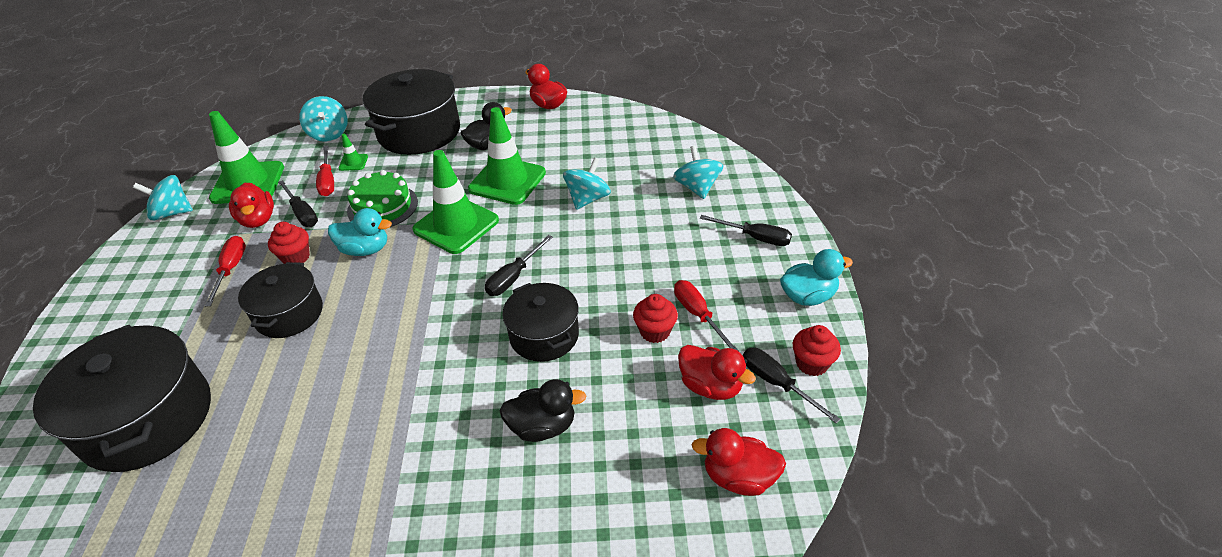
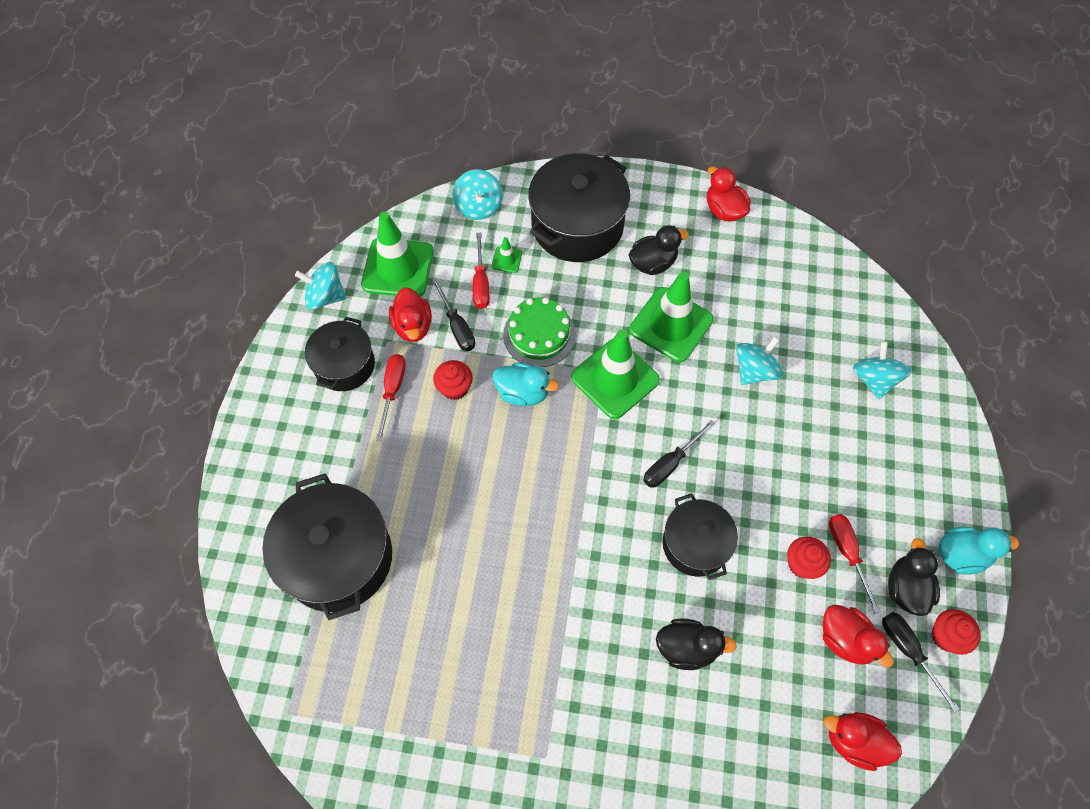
camera: 10 degrees right, 20 degrees up
black pot [238,262,323,338] -> black pot moved to [305,317,375,391]
black screwdriver [700,215,792,246] -> none
none -> black duck [888,538,940,616]

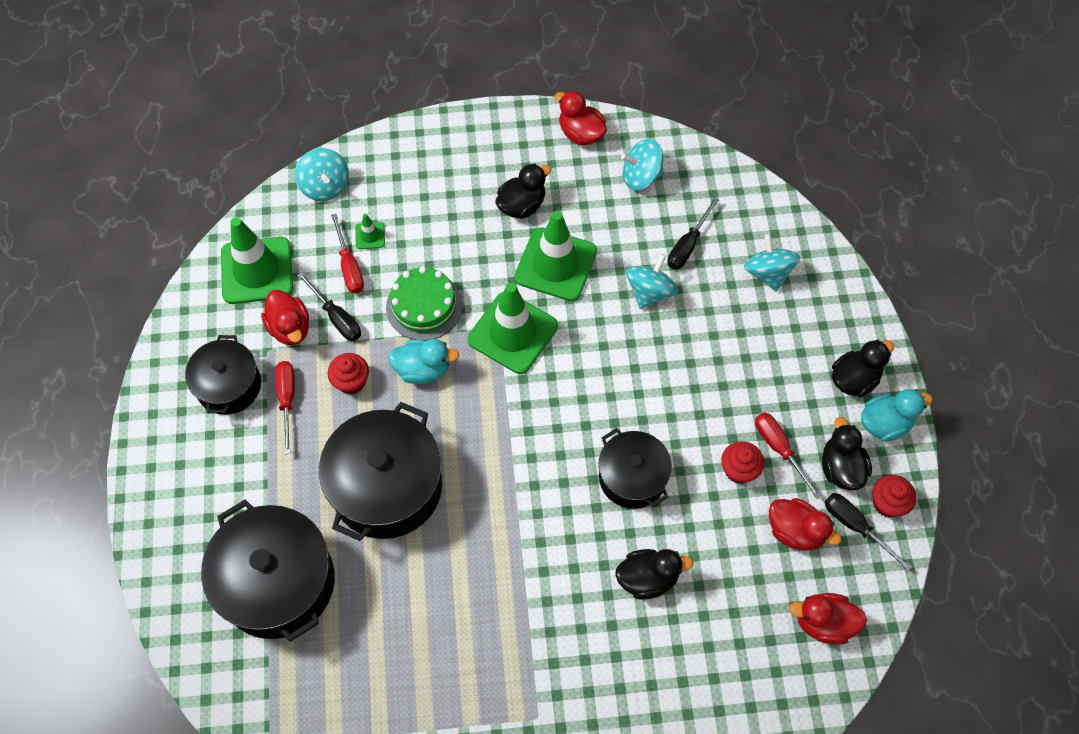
camera: 15 degrees left, 0 degrees up
turquoise spinning top [295,262,346,310] -> turquoise spinning top moved to [621,139,663,191]
black pot [528,153,630,262] -> black pot moved to [319,402,442,541]
black screwdriver [643,420,715,488] -> black screwdriver moved to [667,197,719,270]
none -> black duck [832,340,894,397]

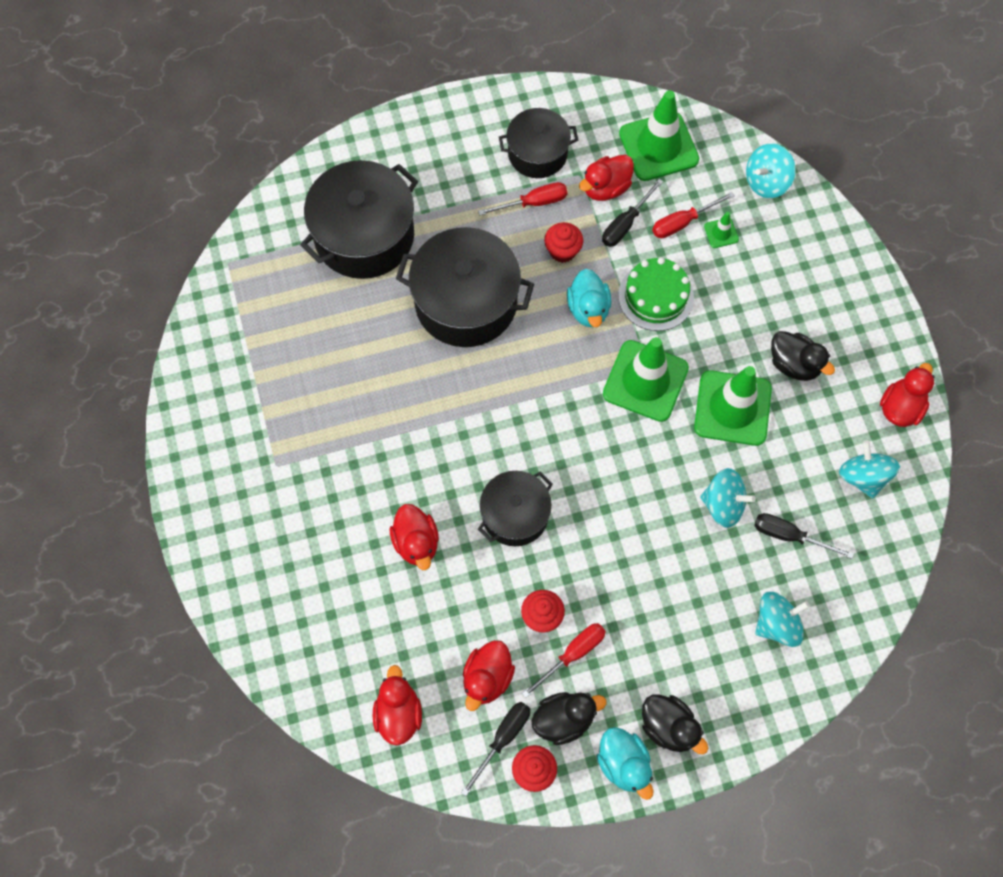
camera: 80 degrees right, 5 degrees up
black duck [615,549,693,600] -> red duck [390,504,439,570]

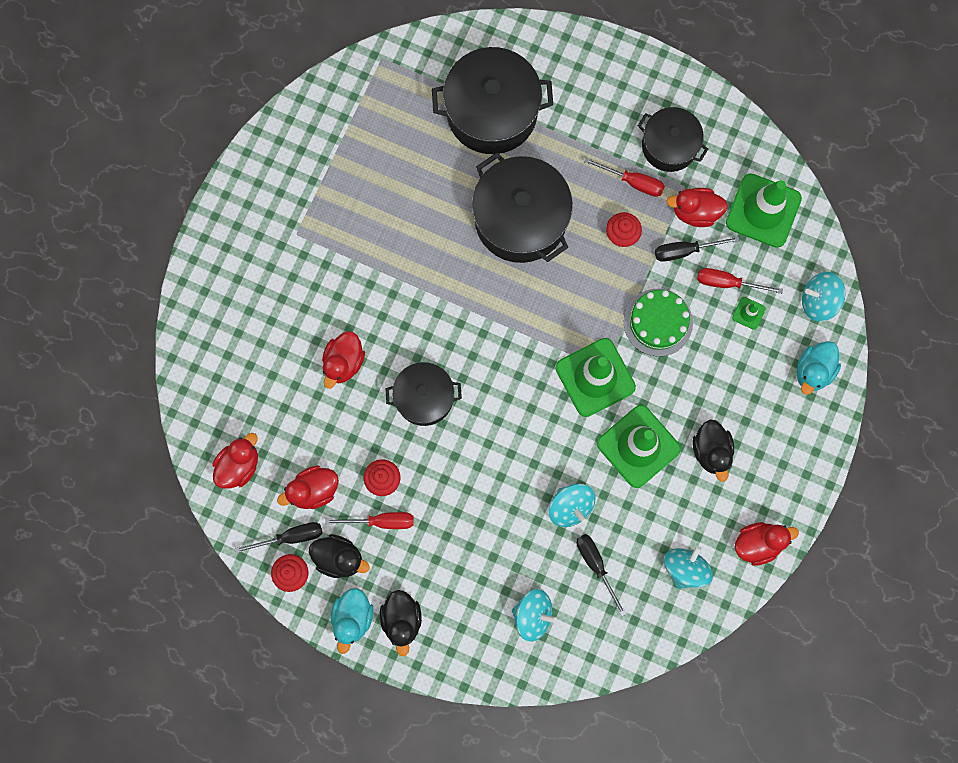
camera: 40 degrees right, 10 degrees up
turquoise duck [567,269,611,327] -> turquoise duck moved to [797,341,841,395]

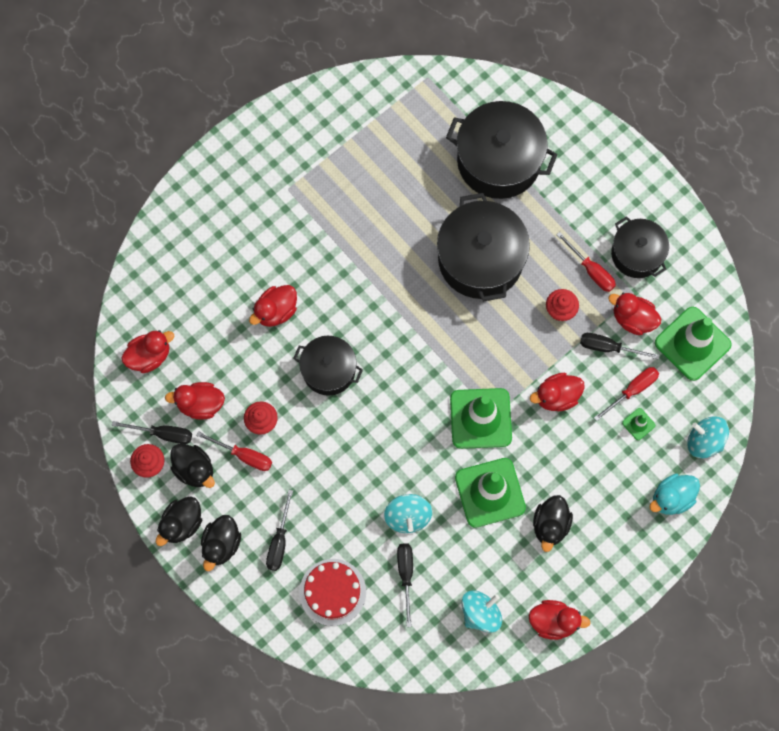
camera: 25 degrees right, 5 degrees down
turquoise duck [331,588,373,654] -> black duck [156,496,202,546]
turquoise spinning top [512,589,557,642] -> red cake [299,559,366,626]
green cake [624,289,693,356] -> red duck [530,373,585,411]
red screwdriver [697,268,783,294] -> red screwdriver turned 105 degrees clockwise [594,367,659,421]
none -> black screwdriver [266,490,293,571]

